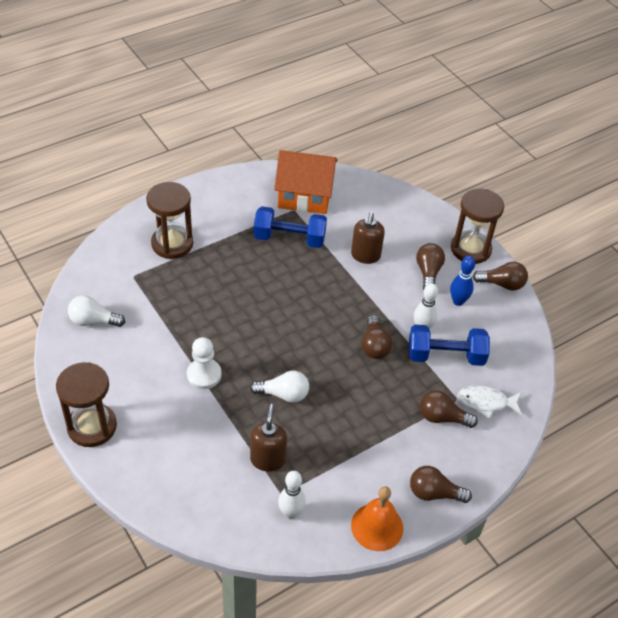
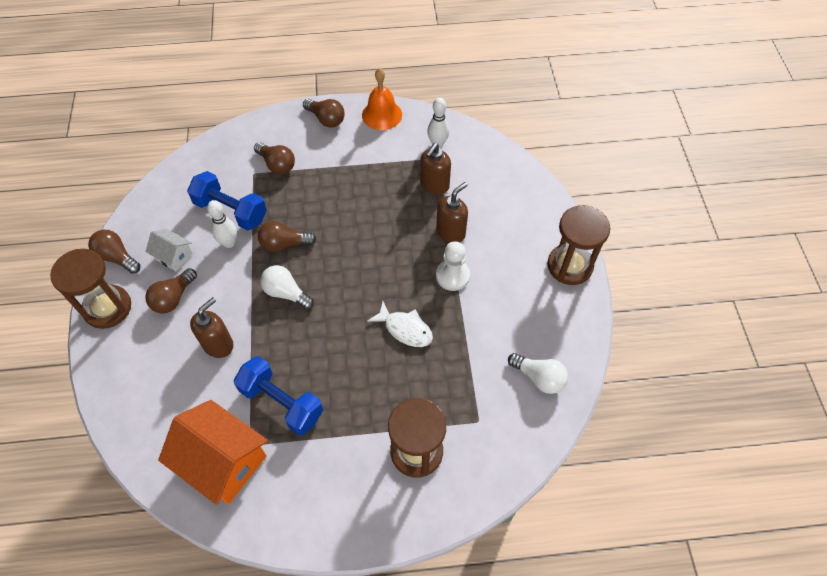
camera: 150 degrees left, 10 degrees up
white light bulb [250,371,309,403] -> white light bulb moved to [260,265,314,310]
brown light bulb [361,315,392,359] -> brown light bulb turned 120 degrees counterclockwise [258,221,316,252]
blue bowling pin [450,256,475,306] -> white house [145,229,193,272]
white fish [457,385,522,419] -> white fish moved to [367,301,433,347]
none -> brown soap dispenser [436,182,468,243]

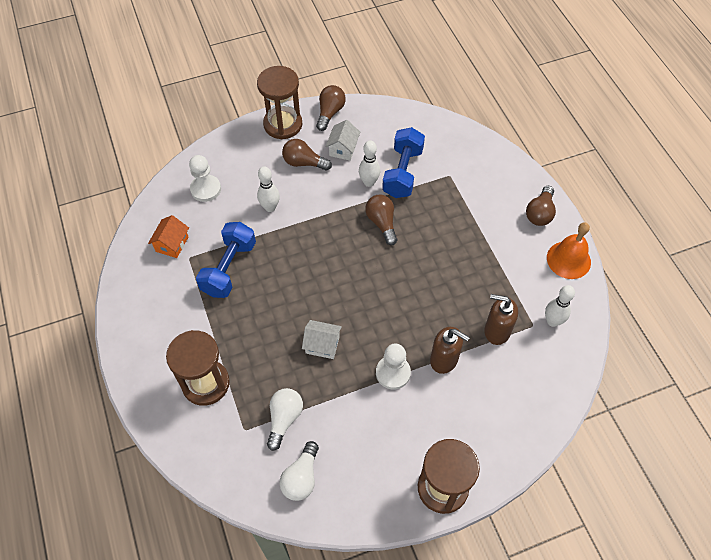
camera: 75 degrees right, 0 degrees up
orange house [158,400,268,505] -> orange house [148,215,189,258], size x0.51
brown soap dispenser [190,297,234,358] -> white bowling pin [257,166,280,212]
brown light bulb [254,142,295,175] -> none
white light bulb [260,265,314,310] -> white light bulb moved to [267,388,303,451]
white fish [367,301,433,347] -> white house [302,320,342,359]
none -> white pawn [189,155,221,202]

